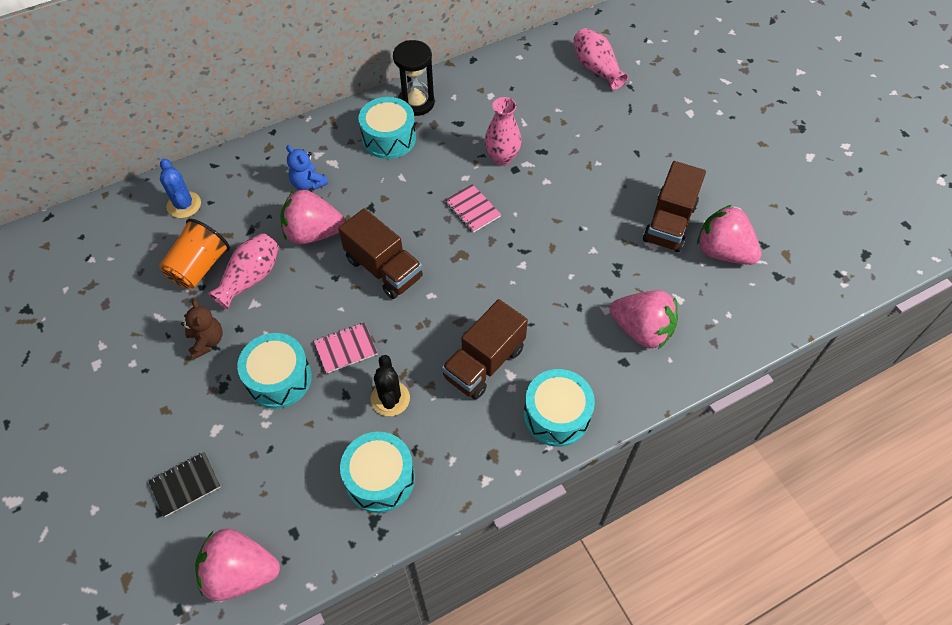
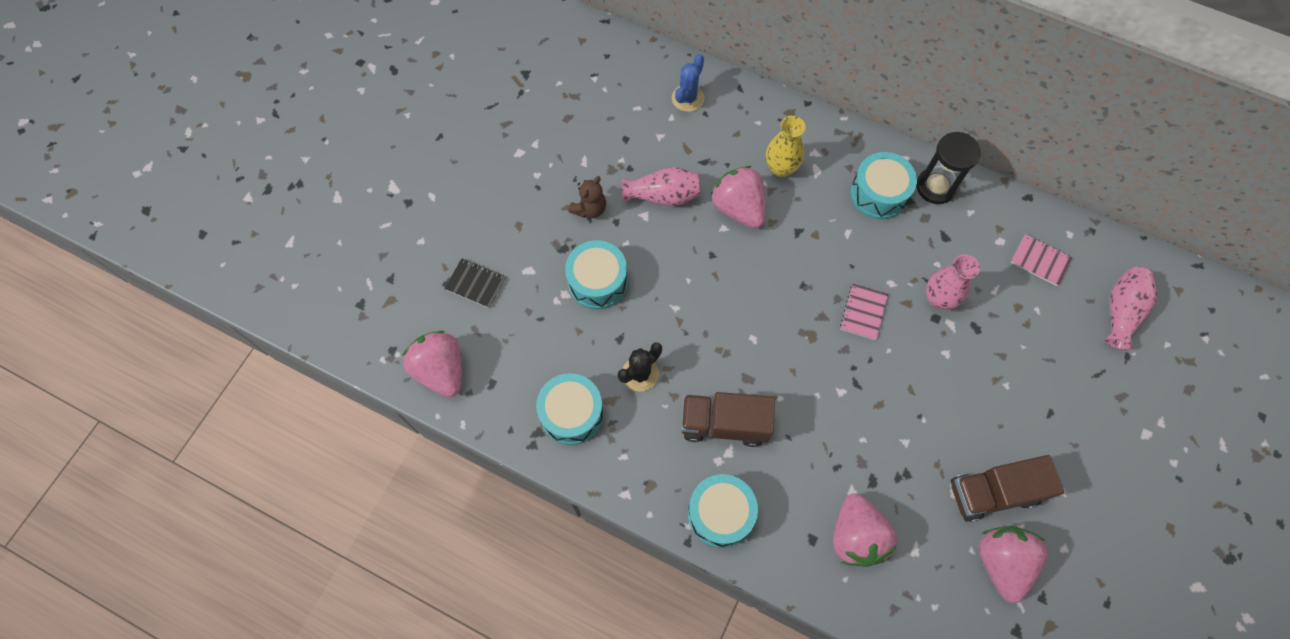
camera: 55 degrees right, 10 degrees up
orange cup [159,219,230,289] -> none
blue teddy bear [286,145,328,190] -> yellow vase [766,116,806,177]
pink notebook [314,322,377,374] -> pink notebook moved to [1011,234,1072,286]
brown truck [338,208,423,299] -> none

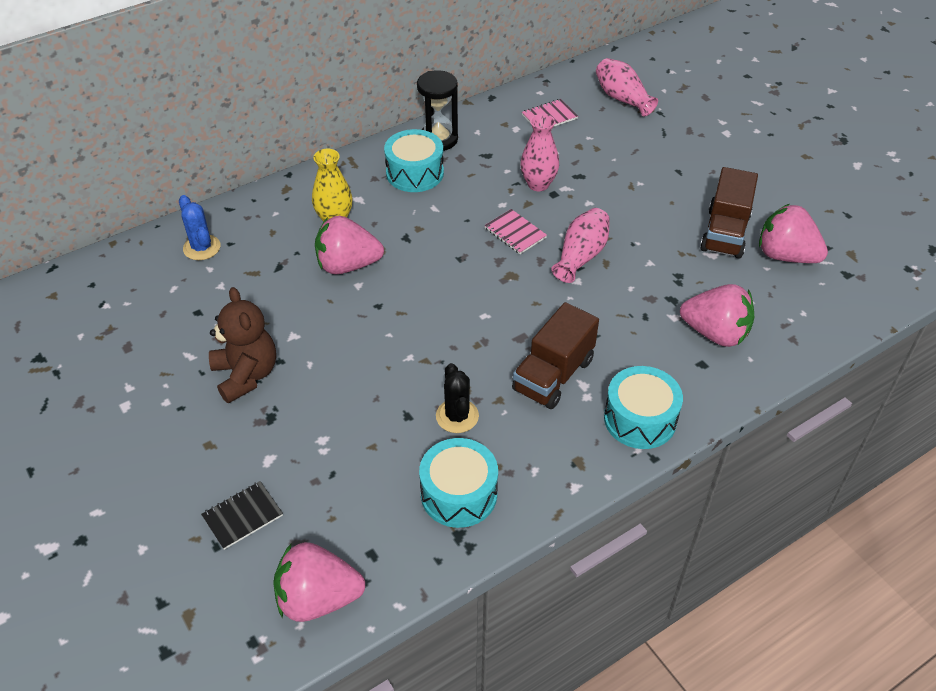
camera: 60 degrees left, 20 degrees down
turquoise drum [565,240,628,310] -> none
brown teddy bear [568,176,606,218] -> brown teddy bear [209,287,276,404], size x1.59
pink vase [622,167,700,206] -> pink vase moved to [551,208,610,283]

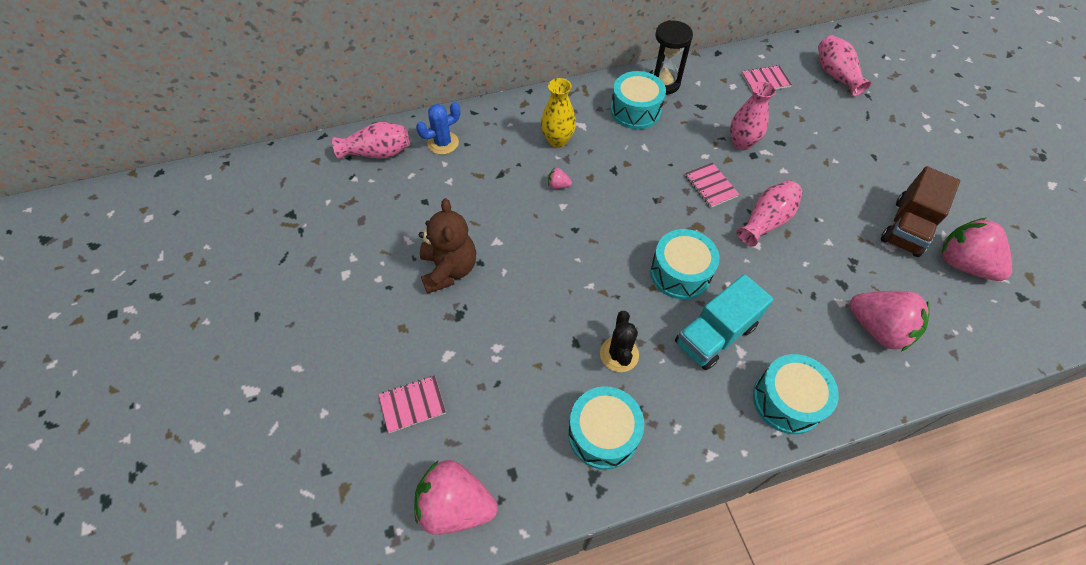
camera: 15 degrees right, 10 degrees up
blue cactus [179,195,221,260] -> blue cactus turned 75 degrees clockwise [416,102,460,155]
black notebook [201,481,283,550] -> pink notebook [379,375,446,433]
pink strawberry [315,216,384,274] -> pink strawberry [548,168,572,189], size x0.41
brown truck [512,302,599,409] -> turquoise truck [675,274,774,370]
none -> pink vase [332,122,410,159]
none -> turquoise drum [650,229,720,300]

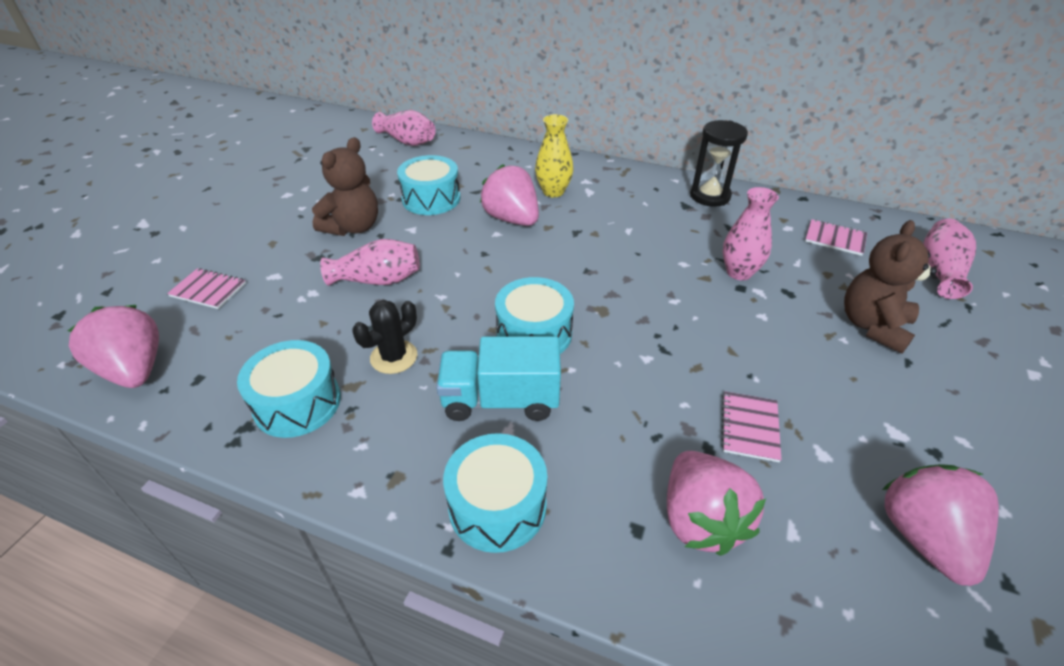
camera: 40 degrees right, 15 degrees down
blue cactus [416,102,460,155] -> none
pink strawberry [548,168,572,189] -> pink strawberry [480,164,539,226], size x2.43
turquoise drum [611,71,666,129] -> turquoise drum moved to [397,155,461,215]
pink notebook [685,162,739,208] -> pink notebook moved to [721,391,782,462]
pink vase [736,180,802,247] -> pink vase moved to [320,239,420,286]
brown truck [881,166,960,257] -> none
none -> brown teddy bear [844,220,937,354]

